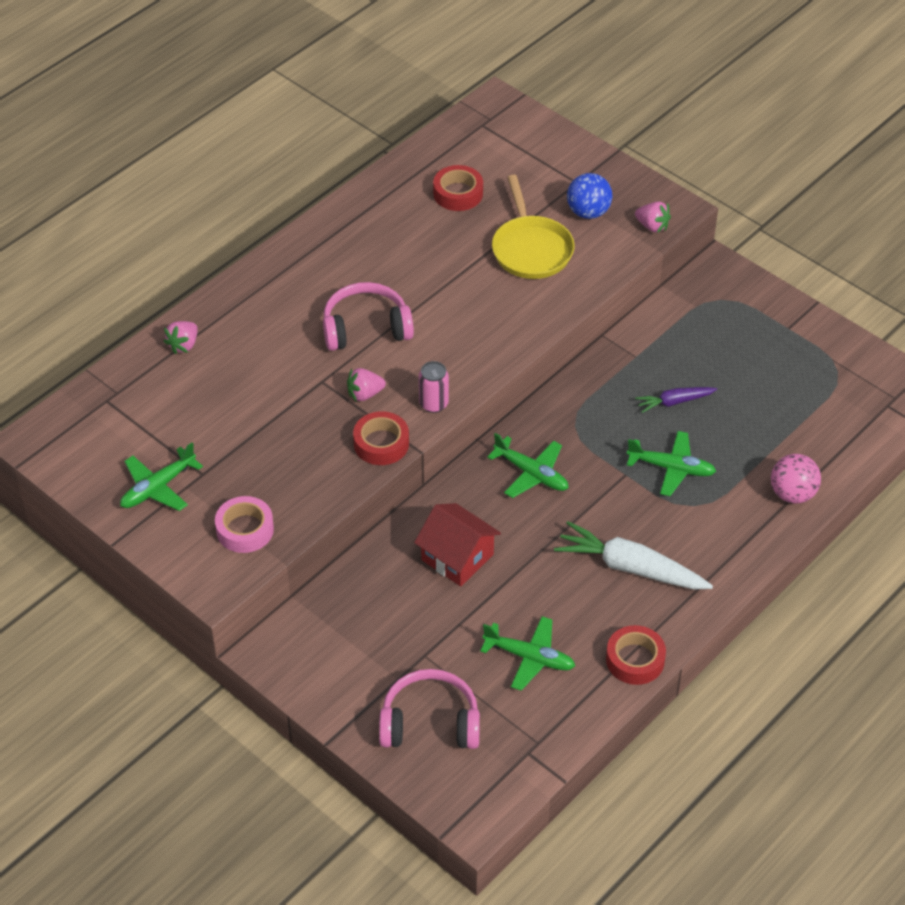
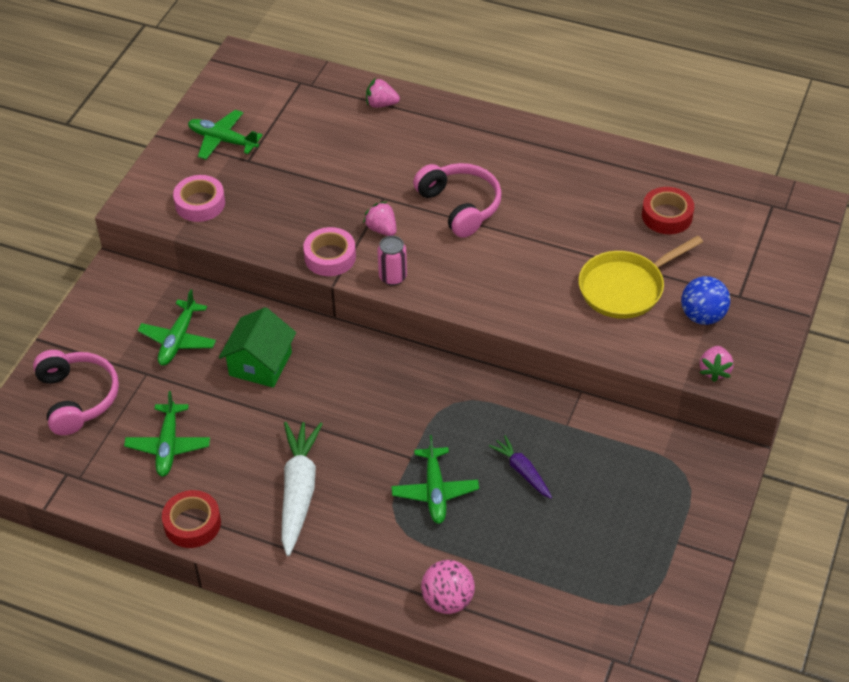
camera: 70 degrees right, 0 degrees up
red tape [353,411,409,465] -> pink tape [303,227,356,276]
red house [414,503,501,586] -> green house [219,307,296,388]
green plane [487,433,568,498] -> green plane moved to [137,289,216,366]

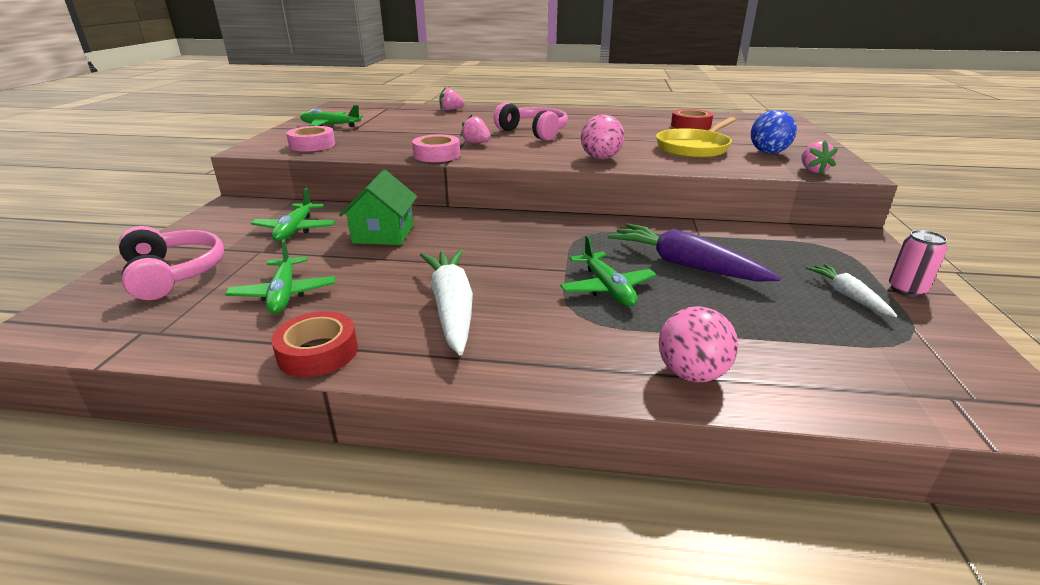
camera: 15 degrees left, 20 degrees down
pink can [377,236,407,286] -> pink can moved to [889,230,947,297]
purple carrot [489,435,552,499] -> purple carrot [608,223,781,282], size x1.81
none -> pink ball [581,114,624,159]
none -> white carrot [806,264,897,317]

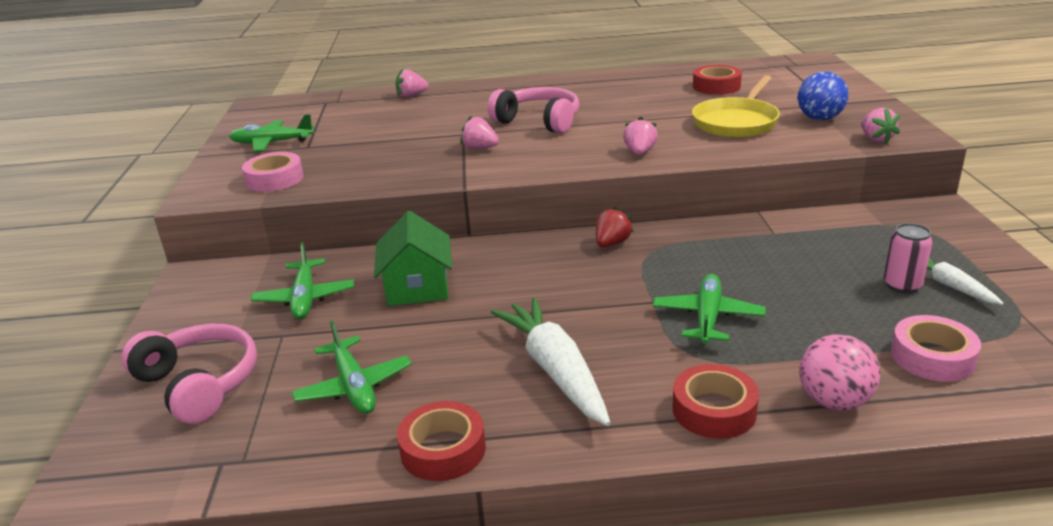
camera: 10 degrees left, 0 degrees up
pink tape [412,134,460,162] -> pink tape moved to [891,315,981,382]
green plane [560,235,656,307] -> green plane turned 135 degrees counterclockwise [653,274,766,344]
pink ball [581,114,624,159] -> pink strawberry [623,117,658,155]
purple carrot [608,223,781,282] -> none
pink can [889,230,947,297] -> pink can moved to [884,223,932,293]
none -> red strawberry [596,207,634,247]
none -> red tape [673,364,759,439]

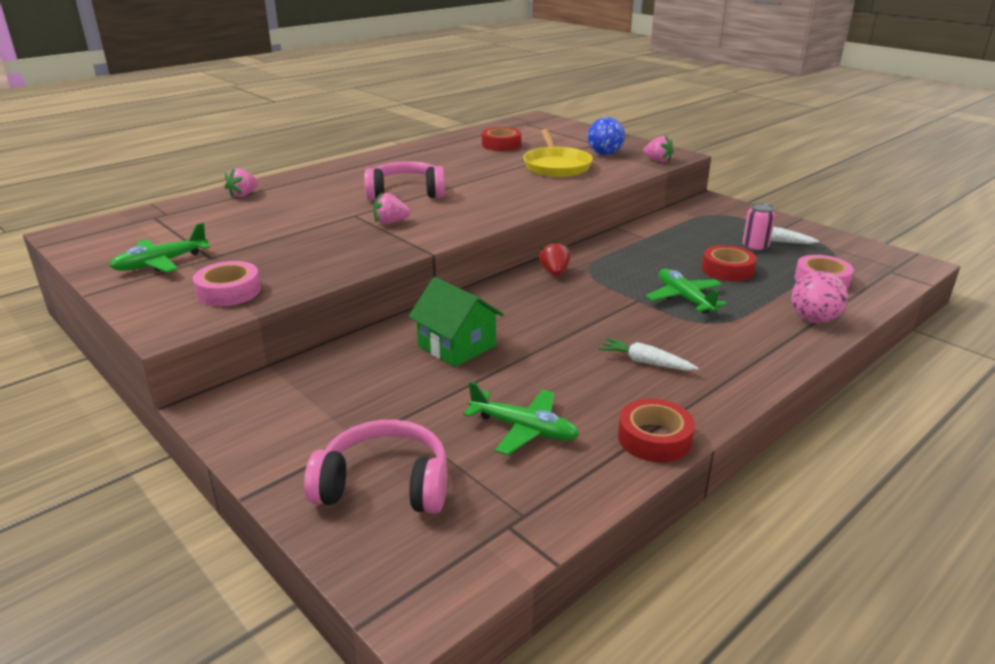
camera: 40 degrees left, 0 degrees up
green plane [251,242,354,319] -> none
white carrot [491,297,610,426] -> white carrot [599,338,698,371], size x0.55
pink strawberry [623,117,658,155] -> none
red tape [673,364,759,439] -> red tape moved to [702,245,757,282]

